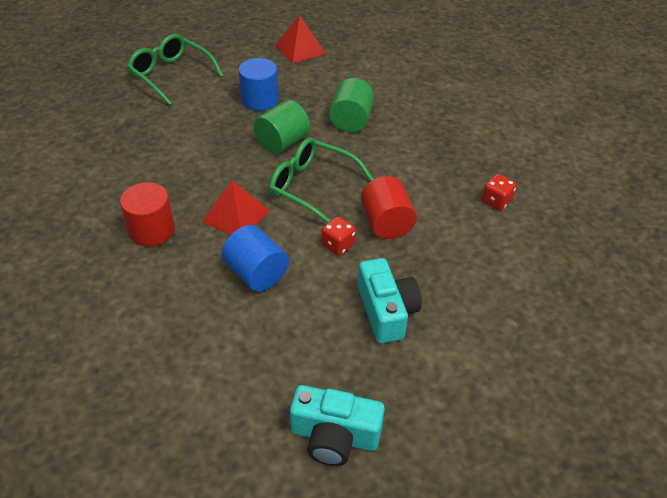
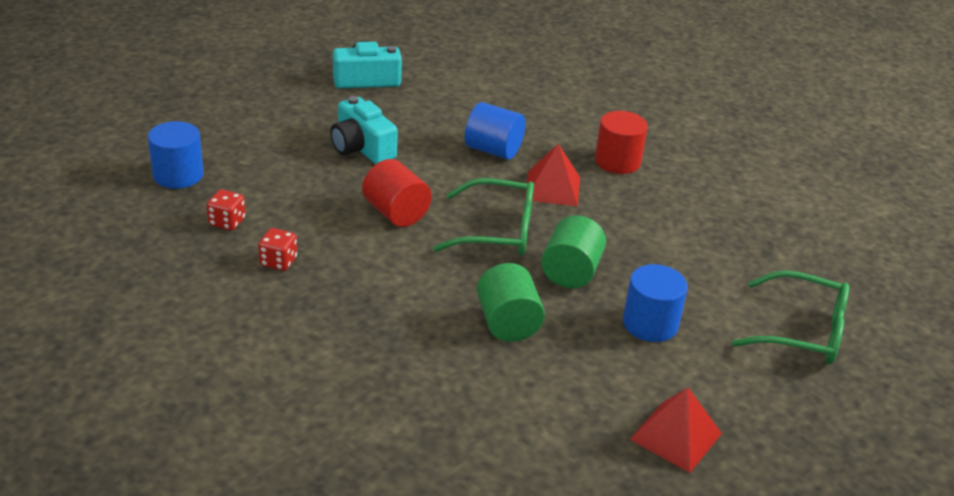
camera: 155 degrees right, 10 degrees down
red dice [322,216,356,256] -> red dice moved to [207,189,245,231]
none -> blue cylinder [148,121,204,189]

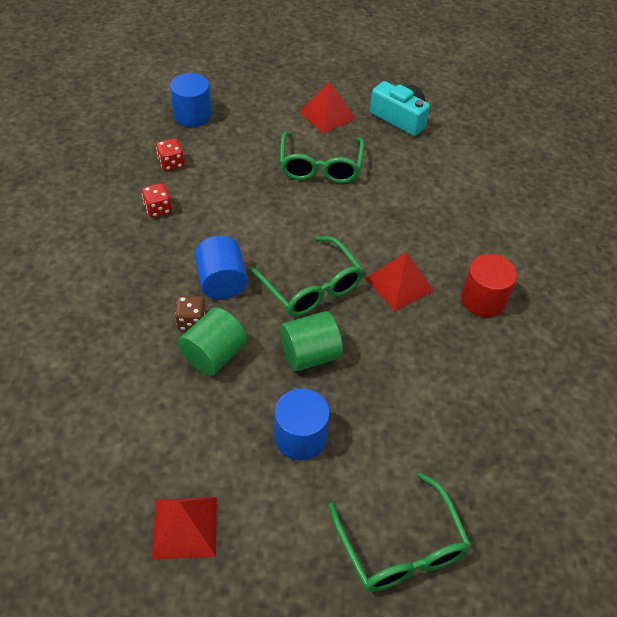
camera: 50 degrees right, 15 degrees up
turquoise camera [330,96,398,164] -> green glasses [280,132,364,183]
red cylinder [362,159,432,227] -> none
blue cylinder [465,102,526,160] -> blue cylinder moved to [195,236,248,299]
none -> brown dice [175,296,205,331]
none -> red pyramid [299,81,355,134]

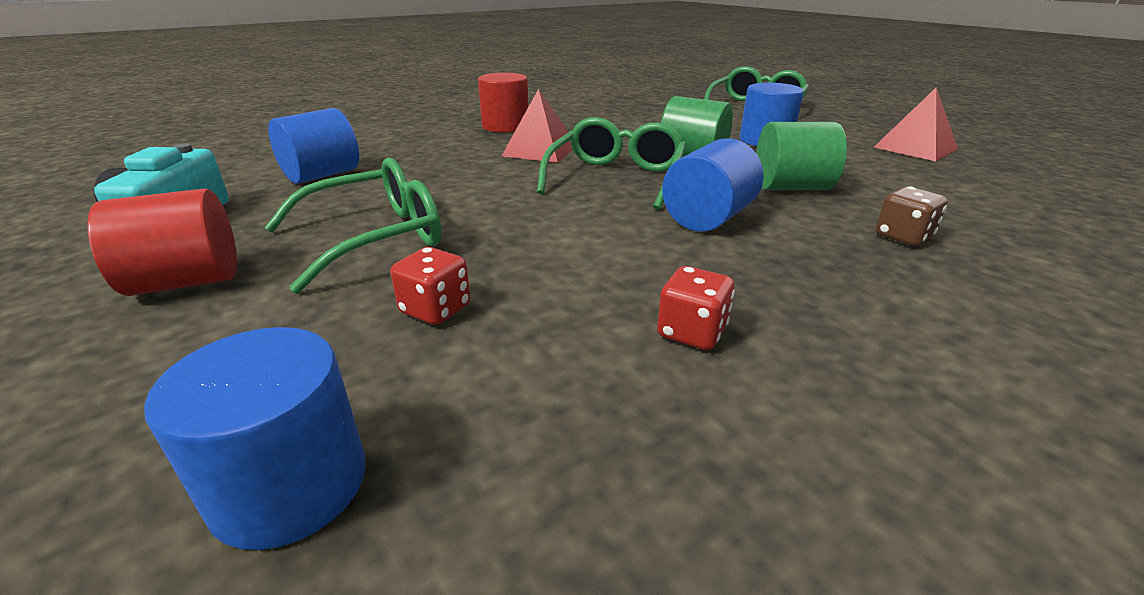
camera: 125 degrees left, 20 degrees down
red dice [156,139,184,171] -> red dice moved to [390,247,470,325]
brown dice [175,296,205,331] -> brown dice moved to [876,186,948,246]
red pyramid [299,81,355,134] -> red cylinder [87,188,237,296]
none -> blue cylinder [268,108,359,184]

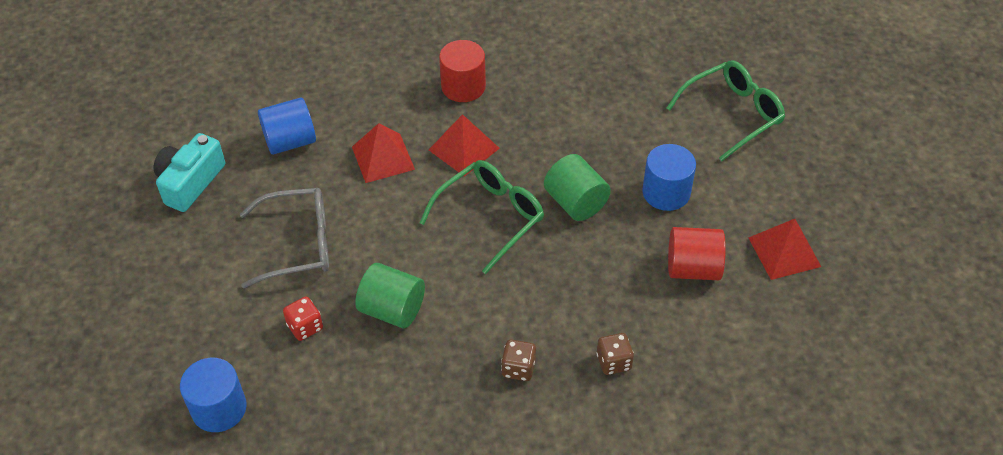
camera: 25 degrees right, 20 degrees up
red cylinder [87,188,237,296] -> red cylinder moved to [668,227,726,280]
green glasses [264,157,442,294] -> grey glasses [240,188,329,288]
red dice [657,266,735,350] -> none
blue cylinder [662,138,764,232] -> none
green cylinder [756,122,847,190] -> green cylinder moved to [356,263,425,328]
none -> red pyramid [352,123,415,183]
none -> brown dice [501,340,536,381]

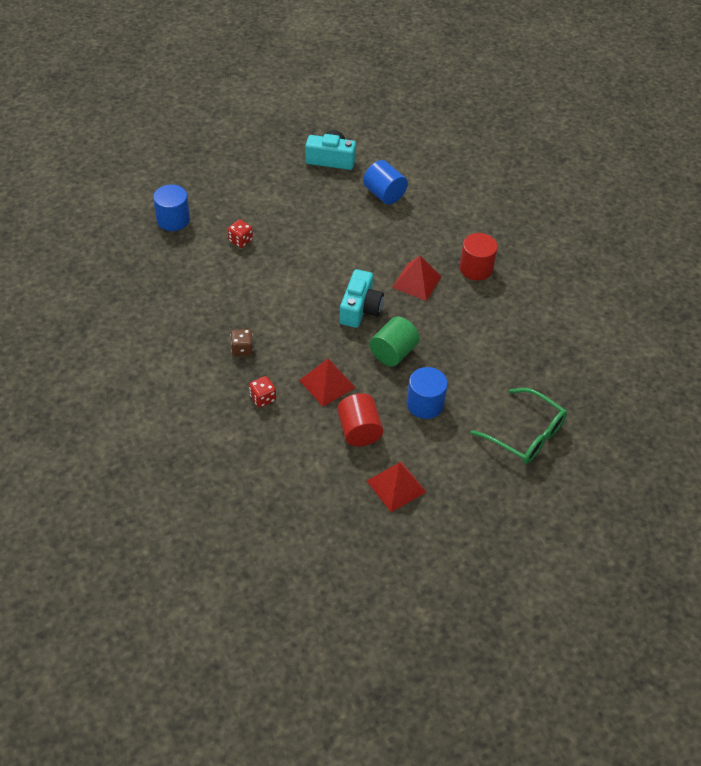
camera: 70 degrees right, 0 degrees up
grey glasses [240,188,329,288] -> none
red pyramid [352,123,415,183] -> red pyramid moved to [299,359,356,407]
green cylinder [356,263,425,328] -> none
green glasses [420,160,544,274] -> turquoise camera [340,269,384,328]
brown dice [596,333,634,375] -> red dice [249,376,276,408]

